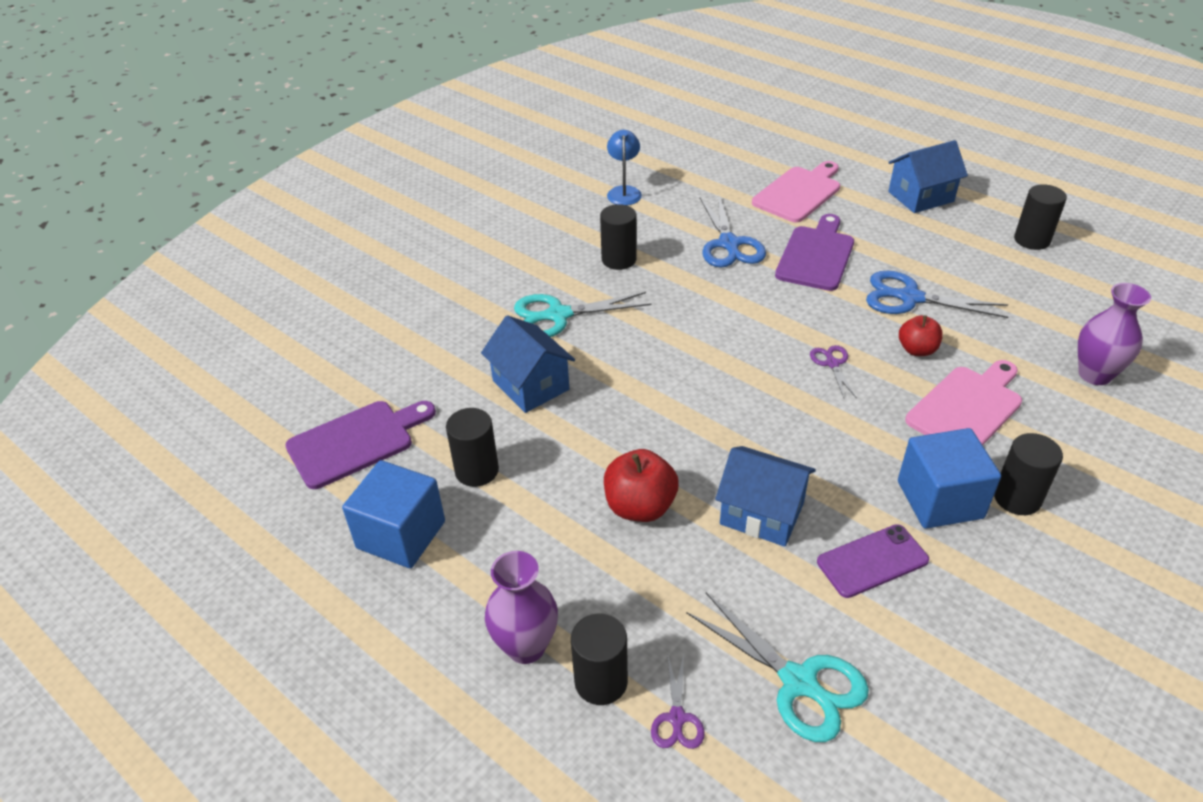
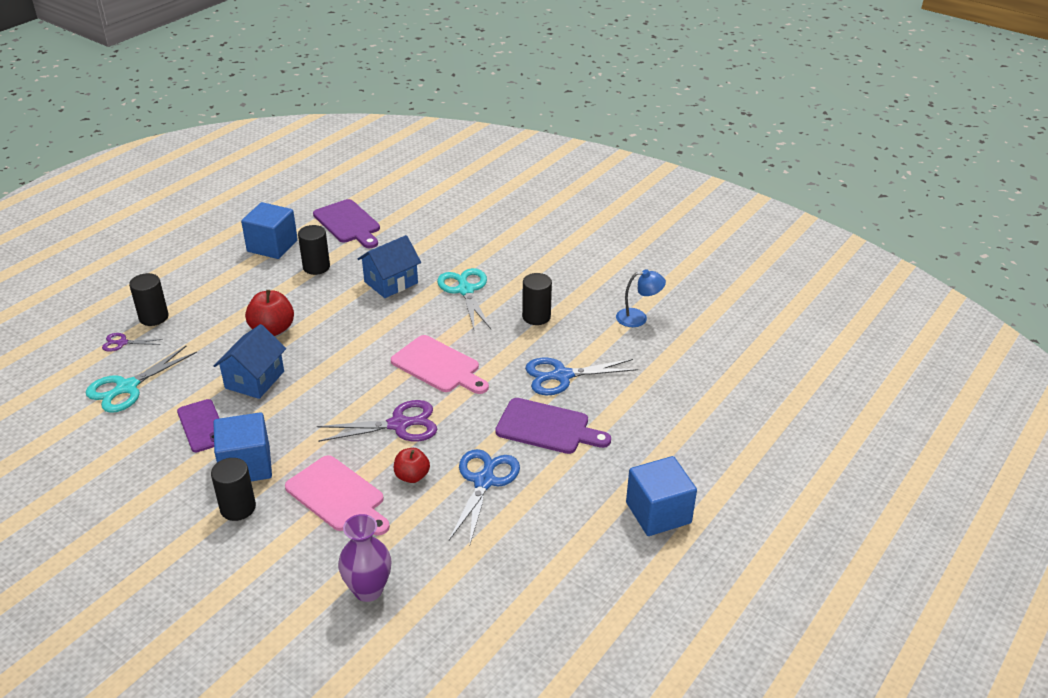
camera: 85 degrees right, 5 degrees down
purple vase [485,551,558,664] -> none
pink cutting board [752,161,840,222] -> pink cutting board moved to [391,335,489,394]
purple scissors [810,345,857,399] -> purple scissors [317,400,437,442], size x1.89
blue house [888,140,968,213] -> blue cube [626,456,697,536]
black cylinder [1014,184,1067,250] -> none

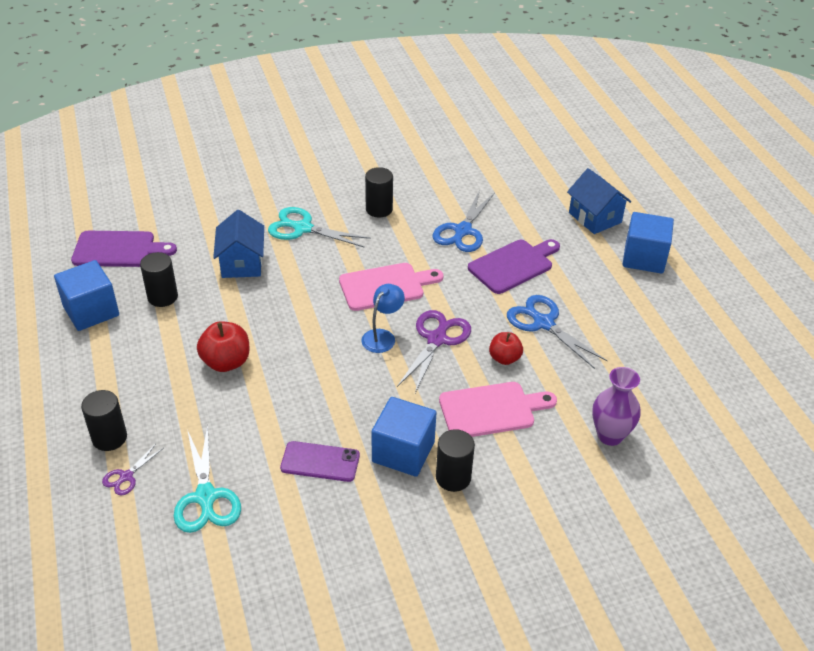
camera: 55 degrees left, 5 degrees up
blue house [214,324,286,399] -> blue house moved to [567,168,632,234]
blue lamp [616,269,666,327] -> blue lamp moved to [361,284,405,353]

